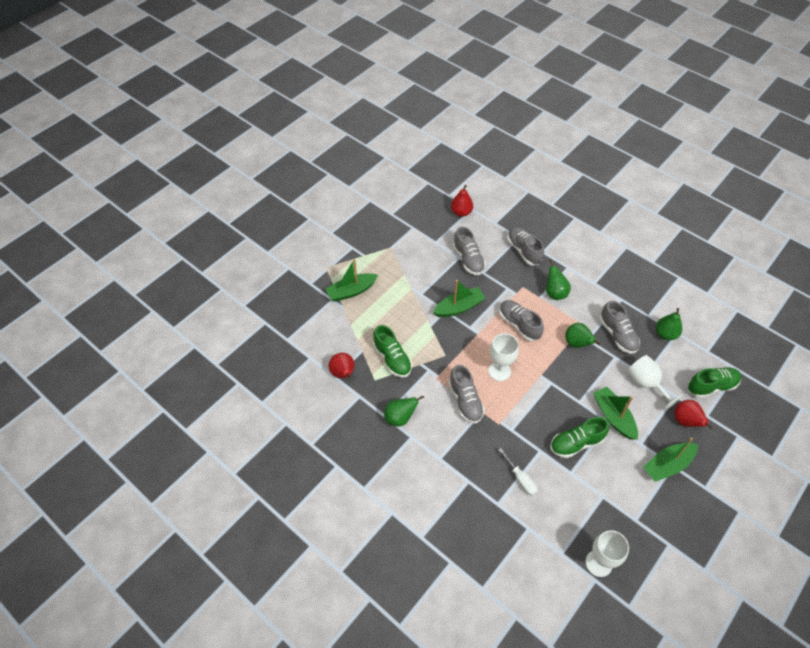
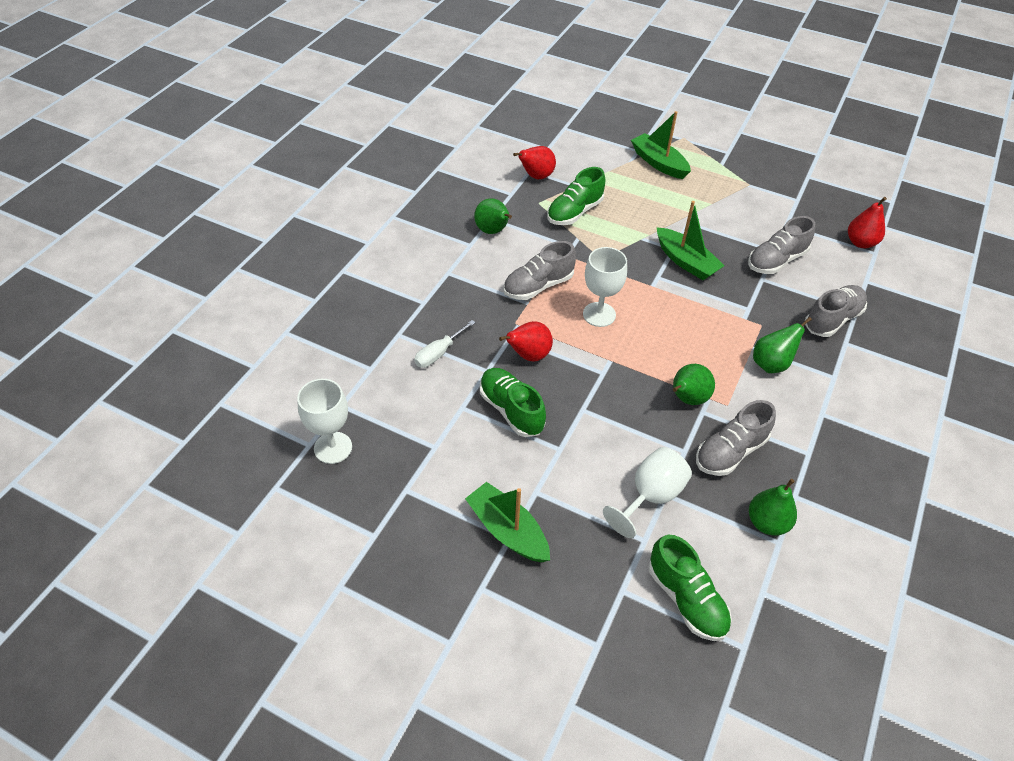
camera: 75 degrees right, 5 degrees down
grey shoe [499,300,544,341] -> none
green boat [593,387,638,440] -> none
red pear [675,400,713,429] -> red pear moved to [499,321,553,362]

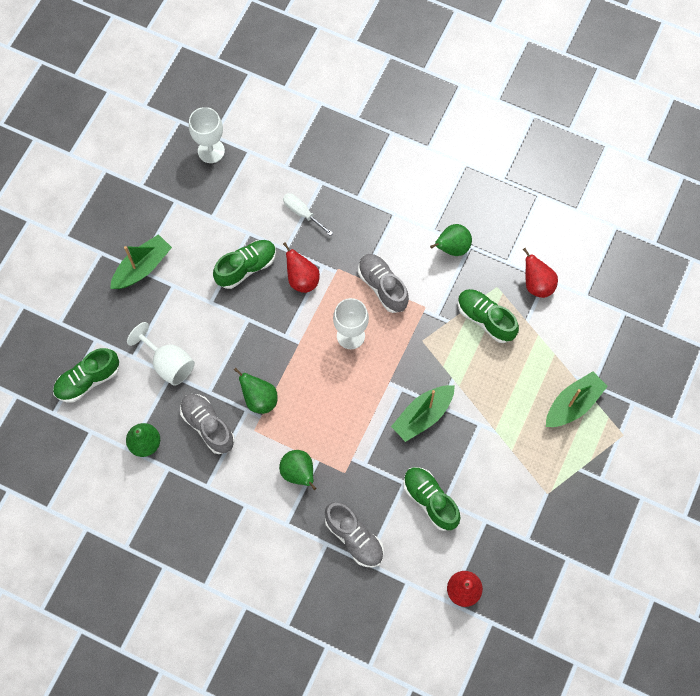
camera: 90 degrees right, 20 degrees up
grey shoe [748,216,815,274] -> green shoe [403,467,460,531]

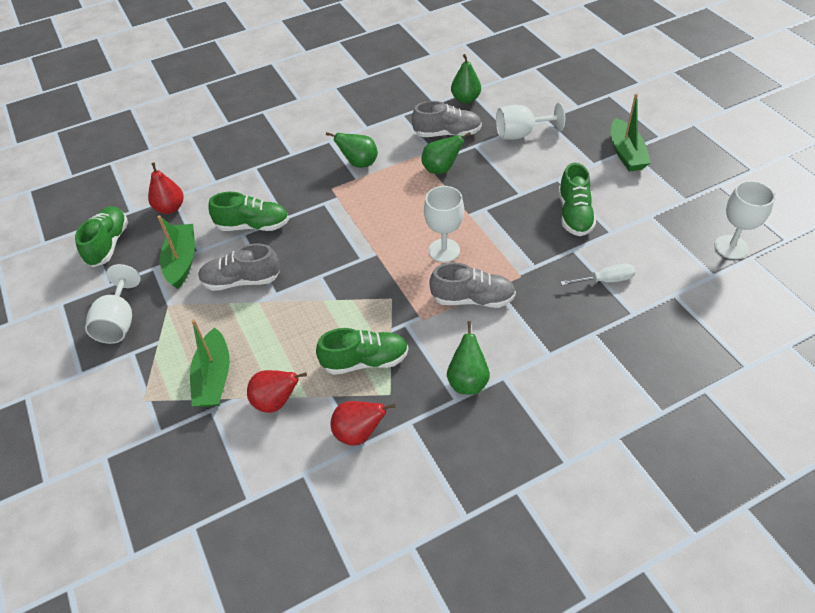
camera: 130 degrees right, 20 degrees down
green shoe [53,348,119,402] -> green shoe moved to [75,206,128,267]
red pear [283,242,320,293] -> red pear moved to [247,370,307,413]
grey shoe [325,502,384,568] -> grey shoe moved to [198,243,280,291]
green boat [391,385,455,442] -> green boat moved to [158,216,195,289]
none -> white goblet [85,264,141,344]

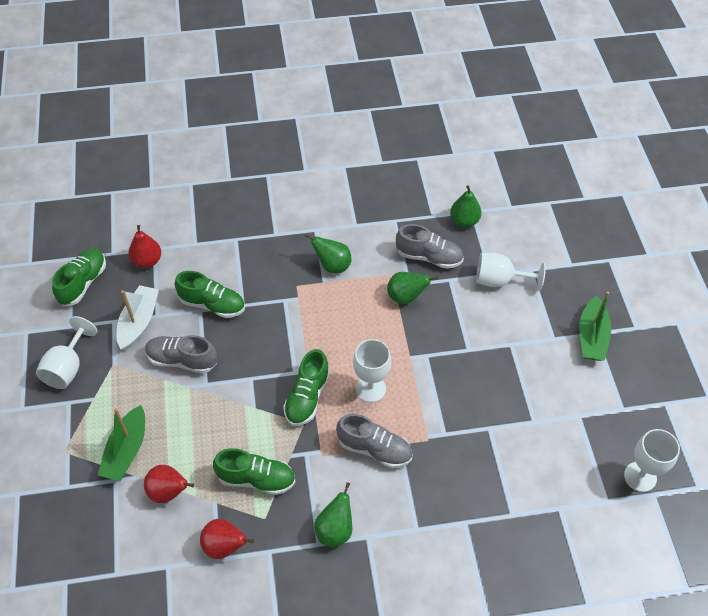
camera: 15 degrees right, 5 degrees up
green boat [158,216,195,289] -> white boat [117,285,159,350]
green shoe [558,163,596,236] -> green shoe moved to [283,349,330,426]
white screwdriver [560,263,636,286] -> none

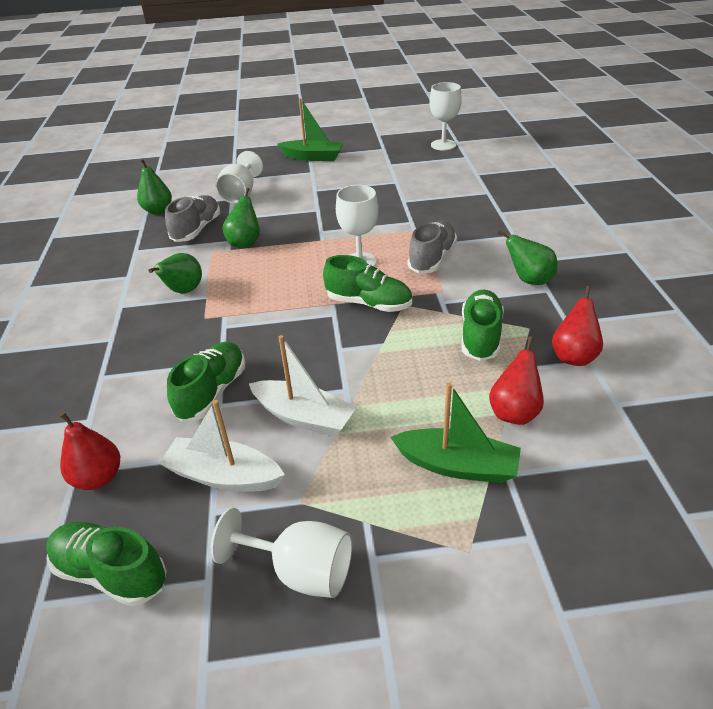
camera: 85 degrees left, 15 degrees down
grey shoe [145,335,217,374] -> white boat [249,335,357,437]

